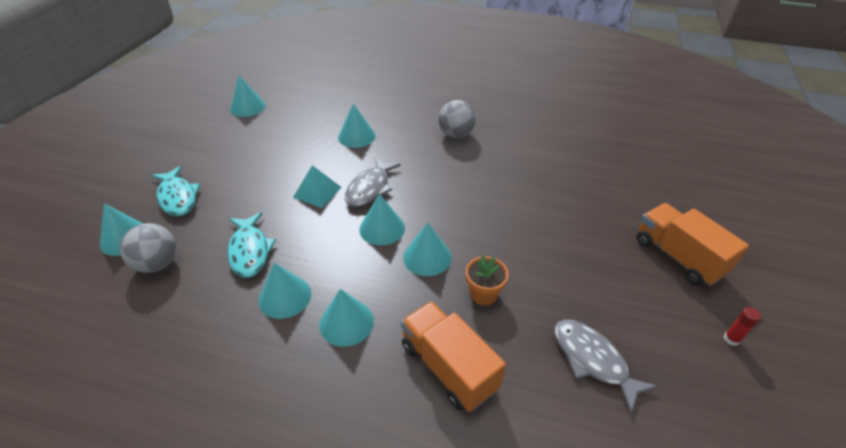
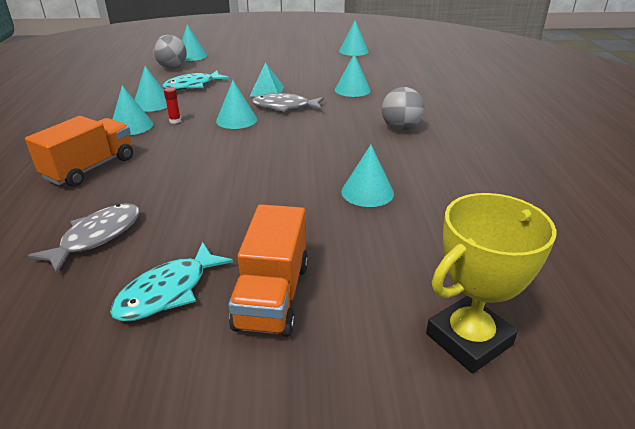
camera: 70 degrees right, 10 degrees down
turquoise fish [151,166,201,216] -> turquoise fish moved to [110,242,234,321]
turquoise cone [403,223,451,276] -> turquoise cone moved to [341,145,394,207]
orange flower pot [466,255,509,306] -> none
orange truck [637,203,749,286] -> orange truck turned 150 degrees clockwise [228,204,308,337]
red glue stick [724,307,761,346] -> red glue stick moved to [164,88,181,124]
none -> yellow trophy [426,193,557,373]

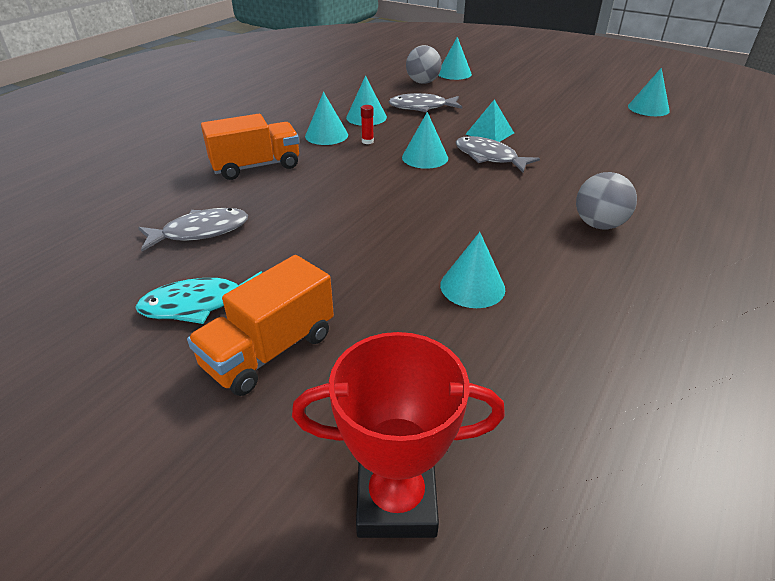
camera: 35 degrees right, 5 degrees up
turquoise fish [162,71,229,90] -> grey fish [389,93,462,112]
turquoise cone [335,54,371,97] -> none
yellow trophy [426,193,557,373] -> red trophy [292,332,505,538]

